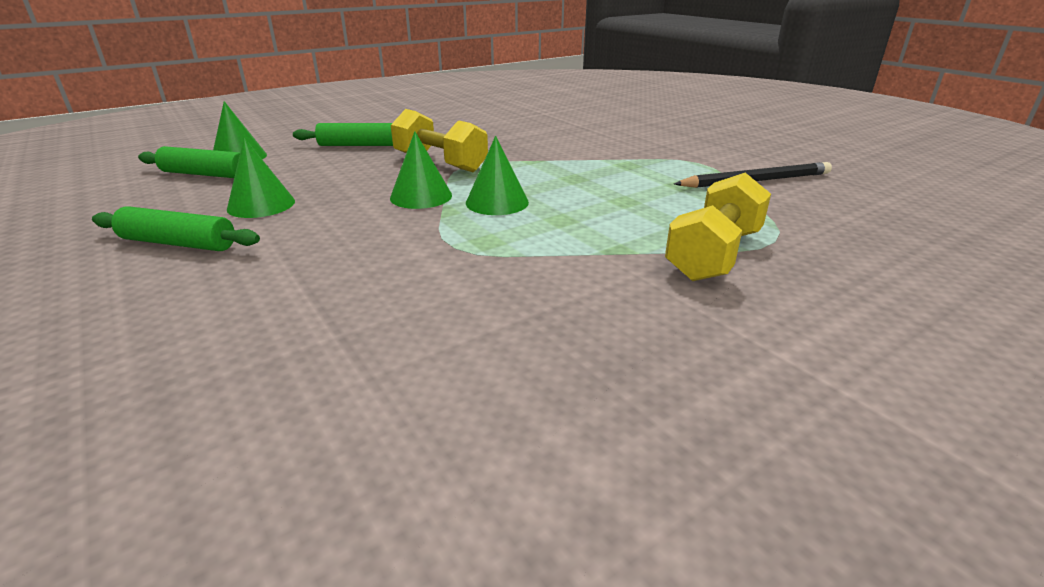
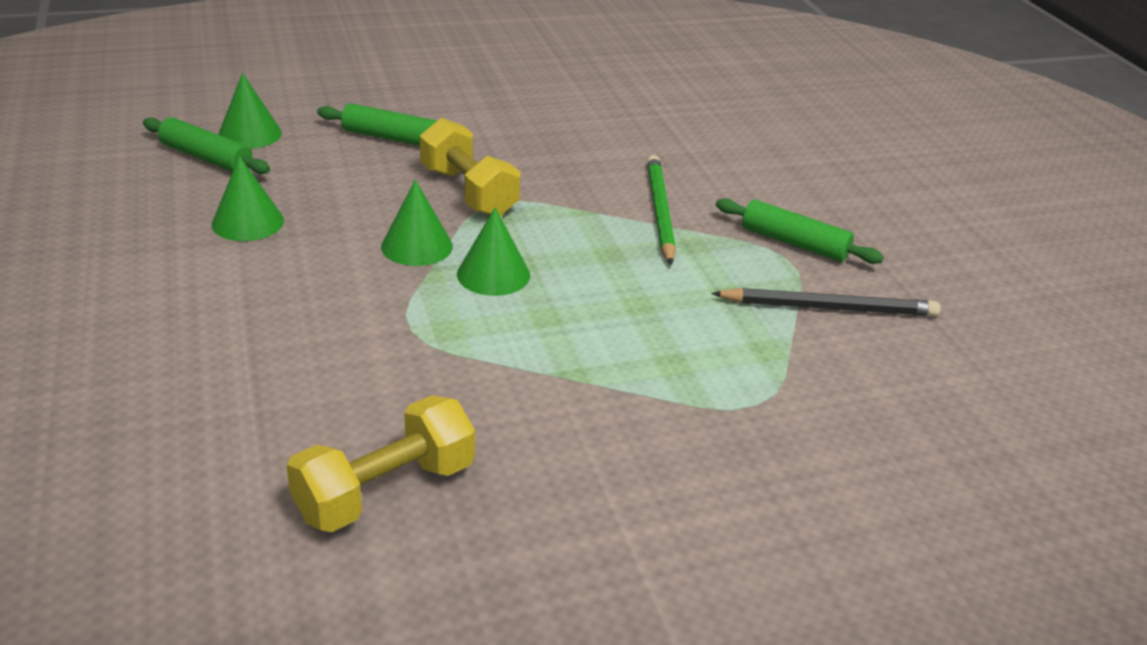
camera: 15 degrees right, 5 degrees up
green rolling pin [92,206,260,251] -> green rolling pin moved to [716,198,884,264]
yellow dumbbell [665,173,771,281] -> yellow dumbbell moved to [286,395,475,532]
none -> green pencil [647,155,676,265]

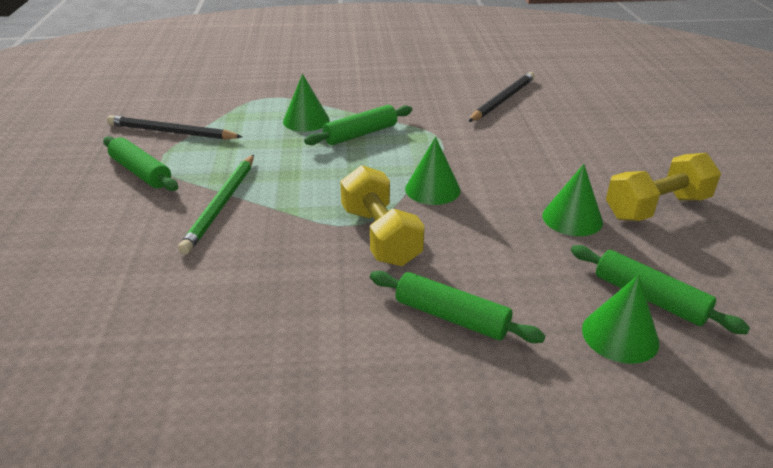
camera: 165 degrees left, 0 degrees up
yellow dumbbell [286,395,475,532] -> yellow dumbbell moved to [606,153,721,221]
green cone [457,208,530,296] -> green cone moved to [283,74,330,132]
none -> green rolling pin [304,105,412,145]
none -> black pencil [468,72,535,122]

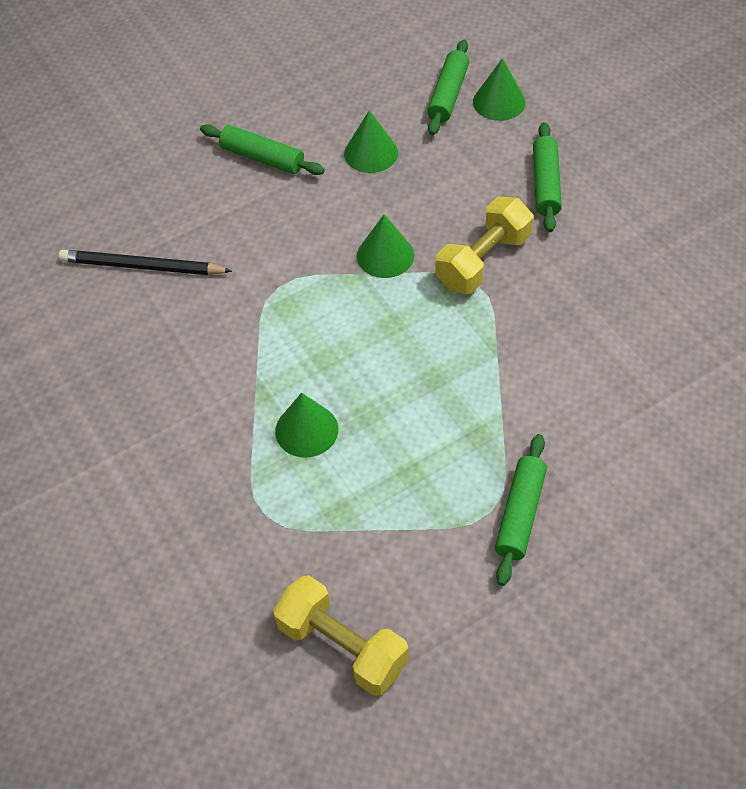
camera: 115 degrees left, 20 degrees up
black pencil [107,115,243,140] -> none
green pencil [178,155,254,254] -> none
green rolling pin [304,105,412,145] -> green rolling pin moved to [200,124,325,175]
yellow dumbbell [606,153,721,221] -> yellow dumbbell moved to [273,575,409,696]

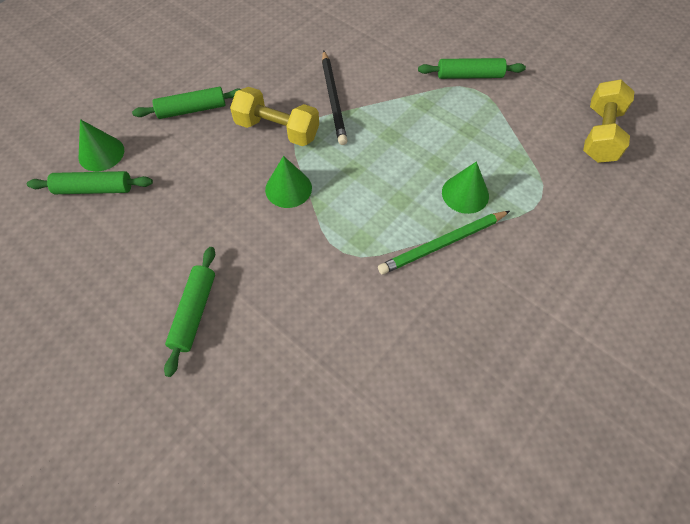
camera: 110 degrees left, 5 degrees up
black pencil [59,250,232,275] -> black pencil moved to [322,50,347,145]
green cone [344,110,398,173] -> none
none -> green pencil [378,211,510,275]

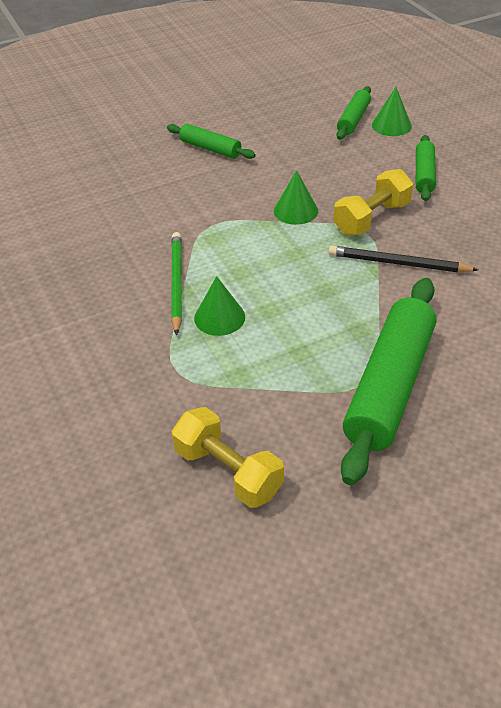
camera: 115 degrees right, 15 degrees down
green rolling pin [418,58,526,79] -> green rolling pin [341,278,436,485], size x1.93

